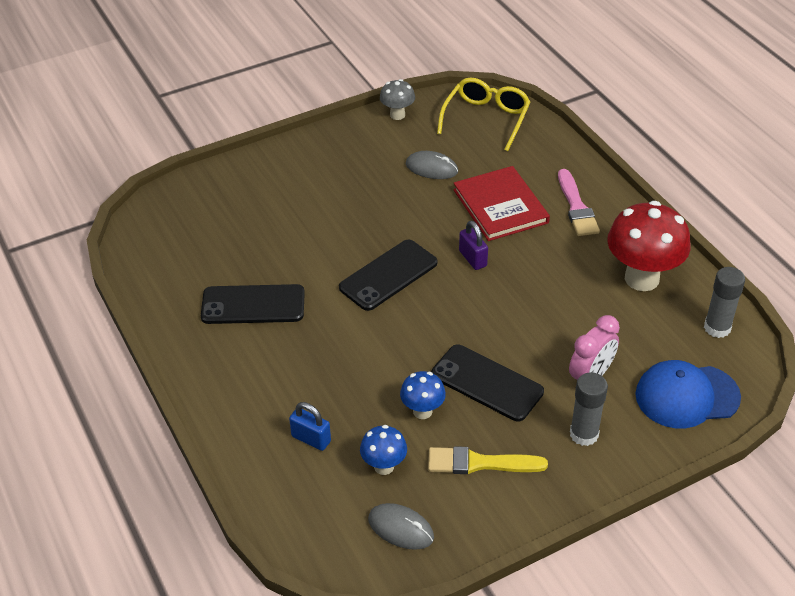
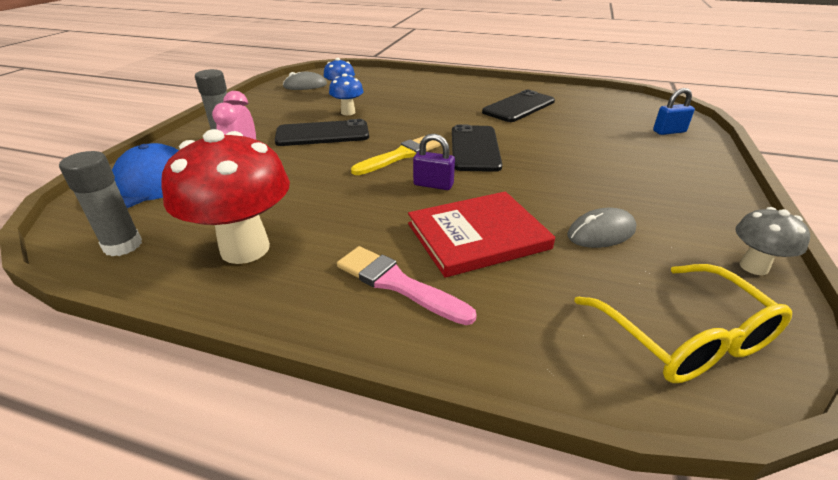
camera: 135 degrees right, 10 degrees down
blue padlock [289,402,331,451] -> blue padlock moved to [653,88,695,135]
yellow brush [428,446,548,474] -> yellow brush moved to [351,136,440,175]
red book [453,166,550,241] -> red book turned 45 degrees counterclockwise [408,191,555,278]

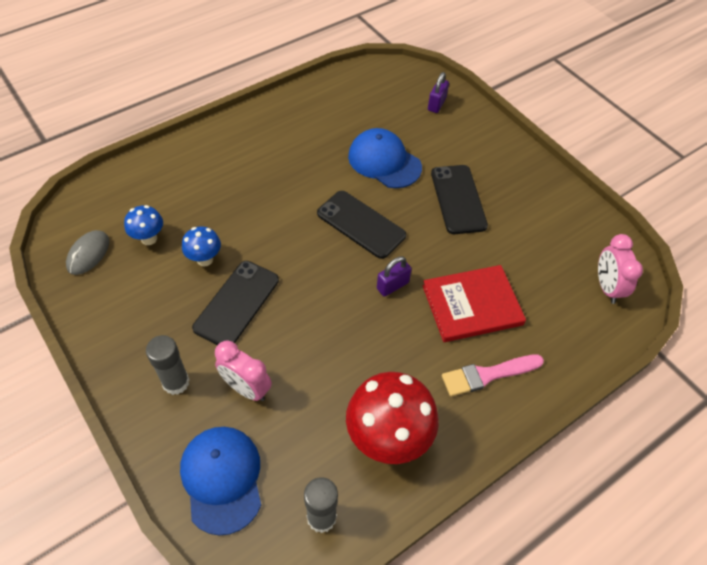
camera: 55 degrees left, 20 degrees up
yellow brush [351,136,440,175] -> none
red book [408,191,555,278] -> red book turned 60 degrees clockwise [422,265,526,342]
black phone [482,90,555,122] -> black phone moved to [431,165,488,234]
grey mouse [567,208,636,248] -> none
yellow glasses [574,264,792,383] -> pink clock [598,234,643,304]
blue padlock [653,88,695,135] -> purple padlock [428,72,449,113]
grey mushroom [735,207,810,275] -> none
none -> blue cap [348,128,422,188]

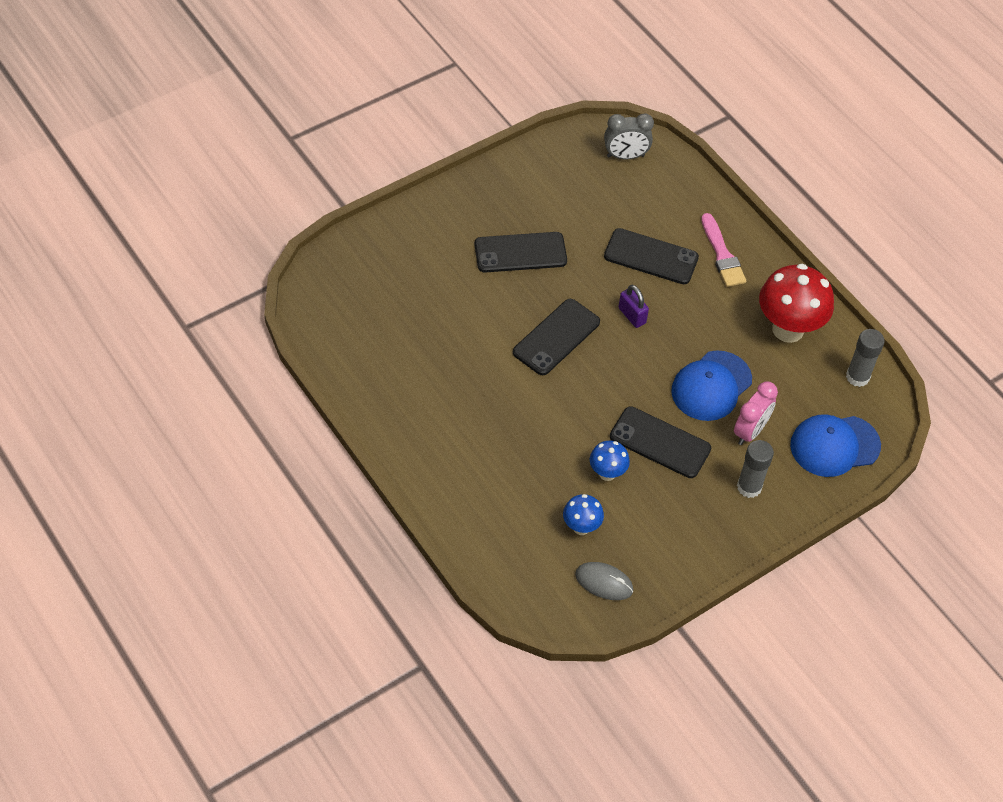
camera: 90 degrees left, 0 degrees up
blue cap [348,128,422,188] -> blue cap moved to [671,350,752,421]
red book [422,265,526,342] -> black phone [604,228,699,284]
purple padlock [428,72,449,113] -> none
pink clock [598,234,643,304] -> grey clock [604,114,654,160]

